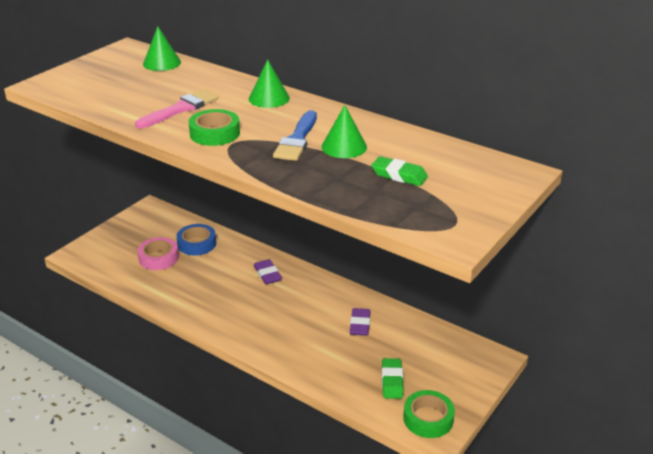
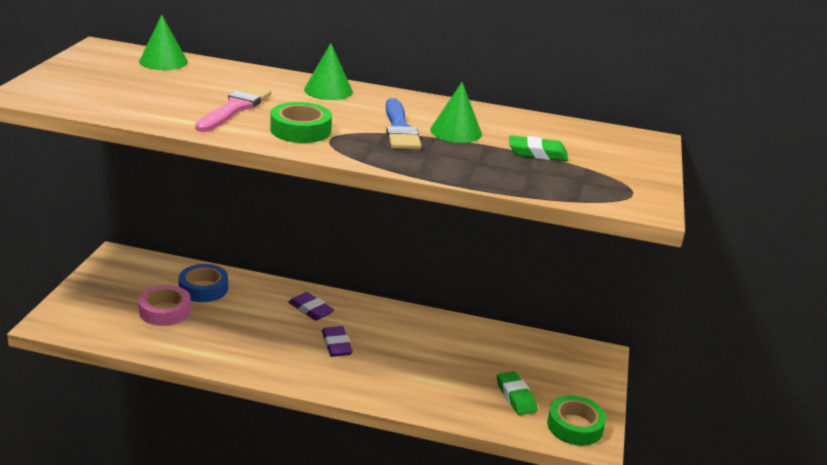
camera: 25 degrees left, 5 degrees down
purple eraser [350,308,371,336] -> purple eraser moved to [322,326,353,357]

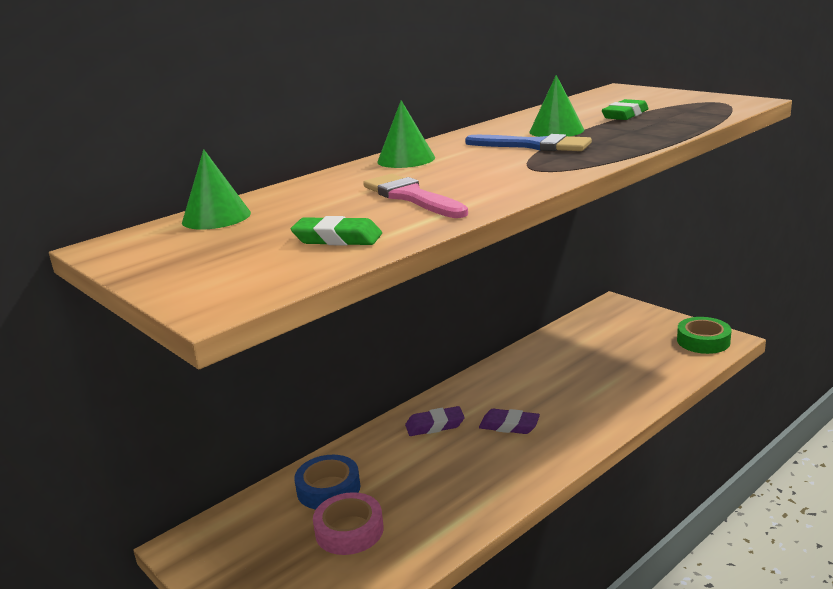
camera: 50 degrees left, 5 degrees down
green tape [270,102,332,143] -> none
green eraser [497,371,537,415] -> green eraser moved to [291,216,382,246]

